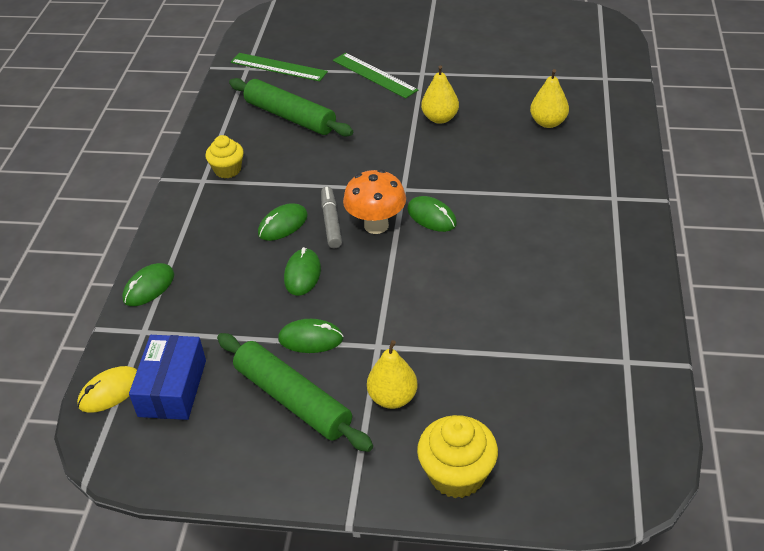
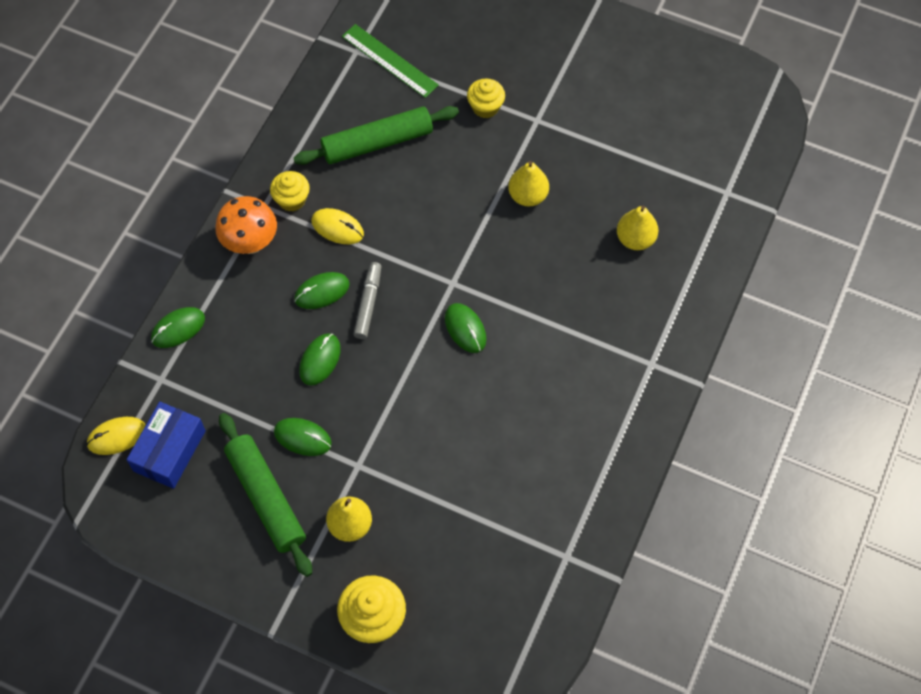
camera: 15 degrees right, 20 degrees up
green rolling pin [229,78,353,137] -> green rolling pin turned 75 degrees counterclockwise [294,106,459,165]
green ruler [333,53,418,99] -> yellow cupcake [467,78,505,118]
orange mushroom [343,169,406,234] -> orange mushroom moved to [215,196,277,254]
none -> yellow mouse [311,208,364,244]

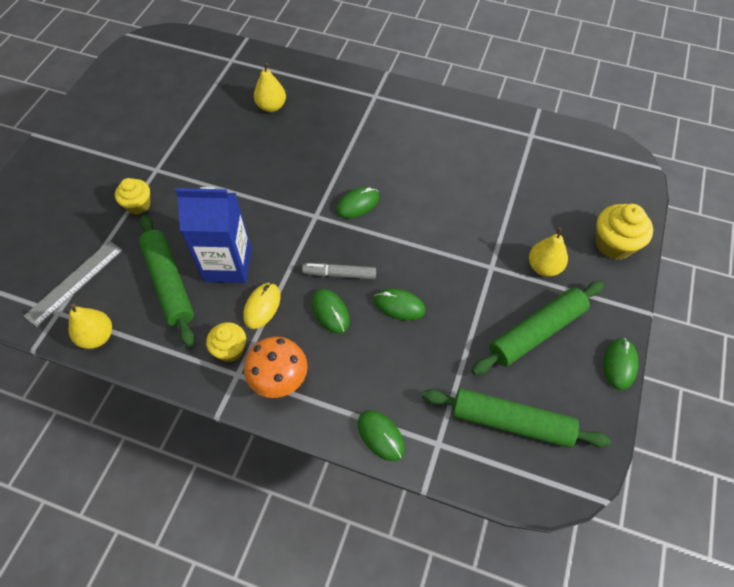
camera: 95 degrees left, 5 degrees down
yellow mouse [86,417,146,455] -> none
blue box [127,402,206,489] -> green rolling pin [422,388,611,448]
green mouse [274,418,332,456] -> green mouse moved to [604,338,639,390]
green ruler [342,24,439,98] -> grey ruler [23,241,123,327]
yellow pear [508,161,549,206] -> yellow pear moved to [69,304,112,349]
none -> blue carton [175,187,251,283]

